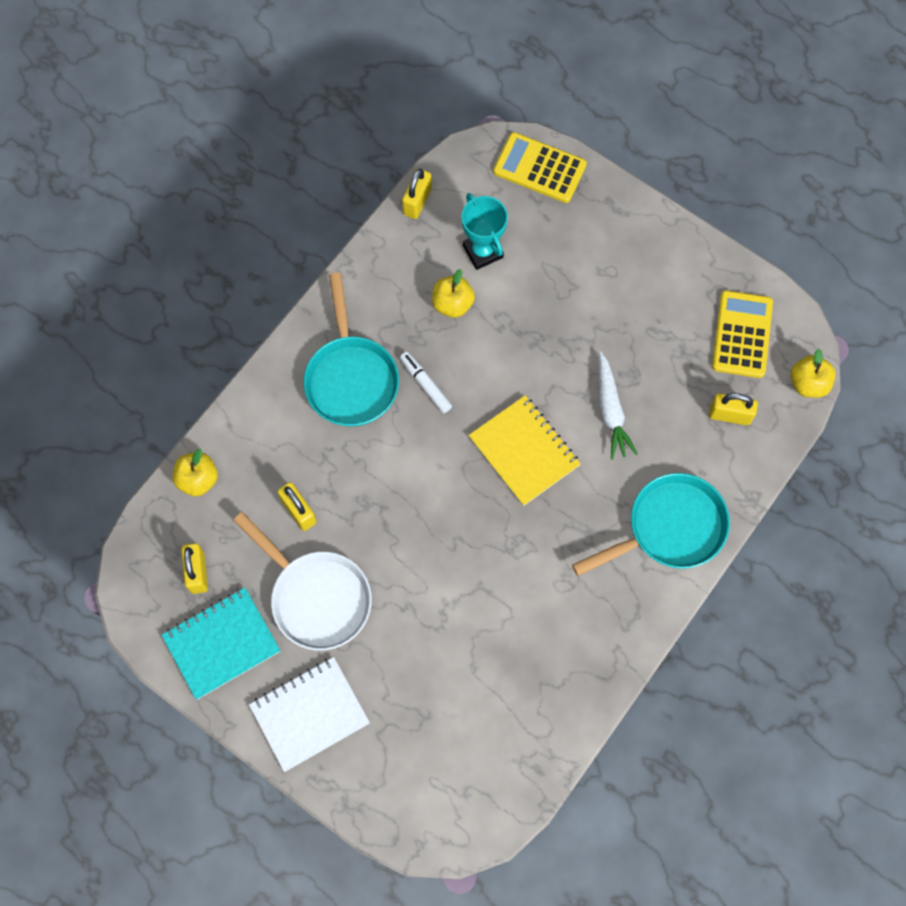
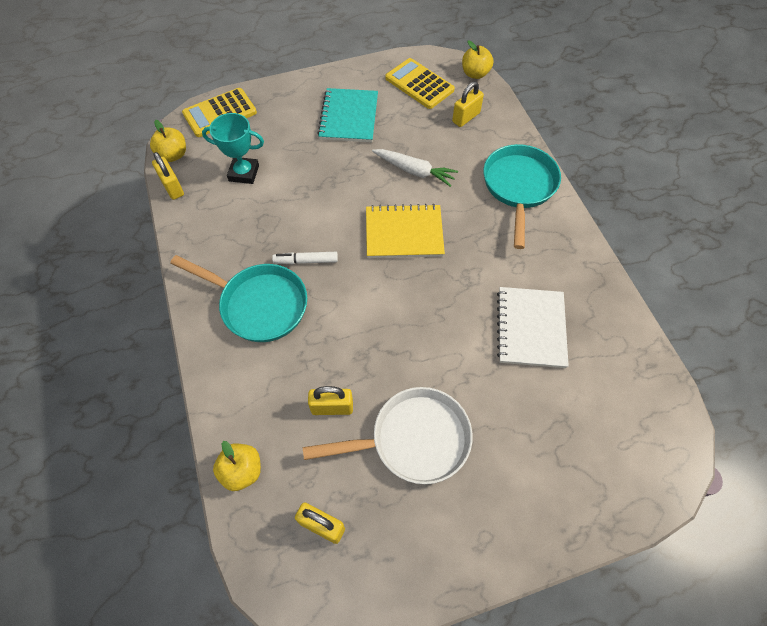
camera: 55 degrees left, 10 degrees down
turquoise notebook [161,588,280,700] -> turquoise notebook moved to [317,88,378,142]
white notebook [249,657,370,772] -> white notebook moved to [497,287,569,368]
yellow apple [432,269,475,318] -> yellow apple moved to [150,120,186,162]

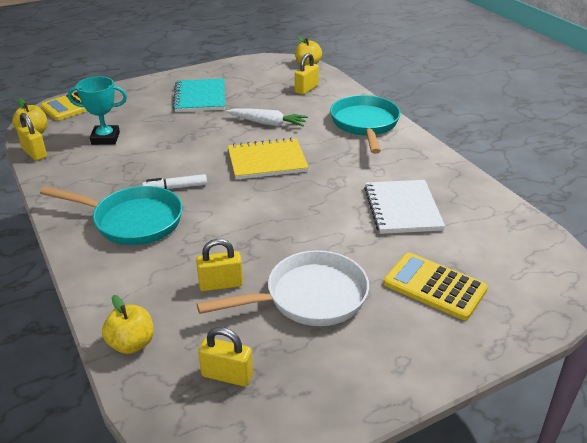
camera: 10 degrees left, 25 degrees down
yellow calculator [385,58,455,109] -> yellow calculator moved to [384,253,488,320]

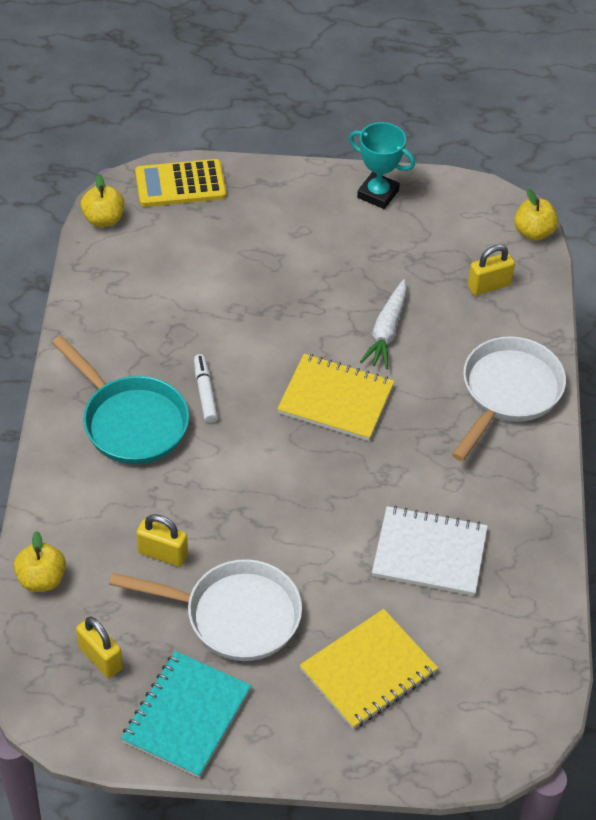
camera: 30 degrees right, 15 degrees up
yellow padlock [16,113,47,161] -> none
turquoise trophy [68,76,127,145] -> turquoise trophy moved to [349,122,415,209]
white marker [142,174,207,189] -> white marker turned 60 degrees clockwise [194,354,218,423]
turquoise notebook [173,78,225,112] -> turquoise notebook moved to [121,651,251,778]
white carrot [226,108,308,126] -> white carrot turned 60 degrees clockwise [360,279,407,369]
turquoise pan [330,95,401,154] -> white pan [452,336,566,461]
white notebook [364,180,445,234] -> white notebook turned 75 degrees clockwise [372,506,488,596]
yellow calculator [384,253,488,320] -> yellow notebook [300,609,438,729]

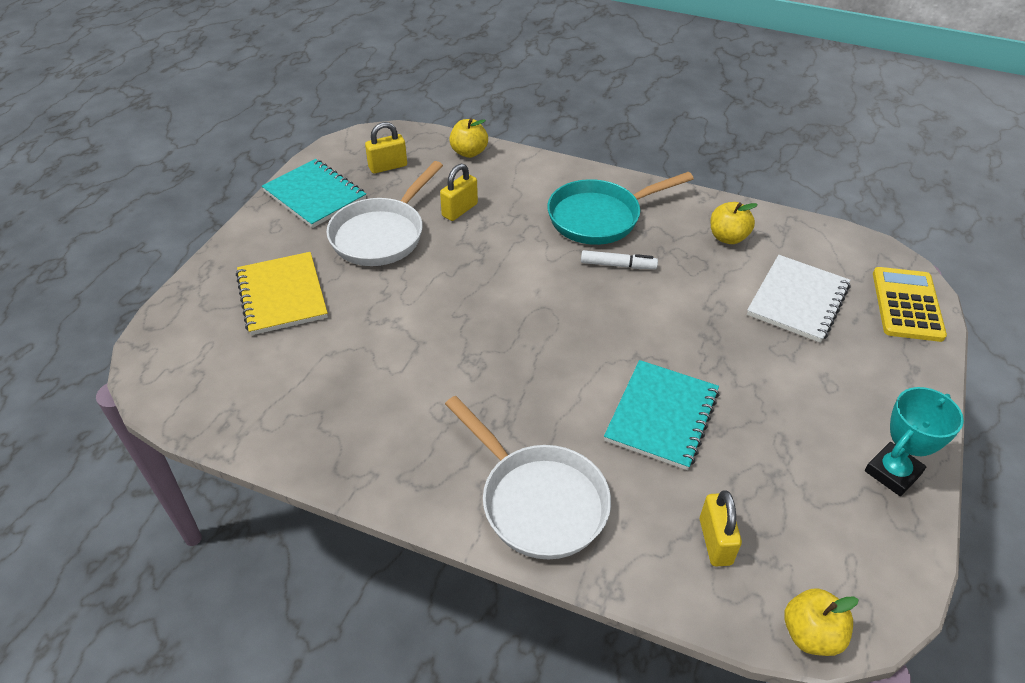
camera: 110 degrees right, 5 degrees down
yellow apple [81,174,124,227] -> yellow apple moved to [711,202,758,244]
yellow notebook [277,354,395,441] -> none
white carrot [360,279,407,369] -> turquoise notebook [604,360,719,470]
white notebook [372,506,488,596] -> white notebook moved to [747,255,850,343]

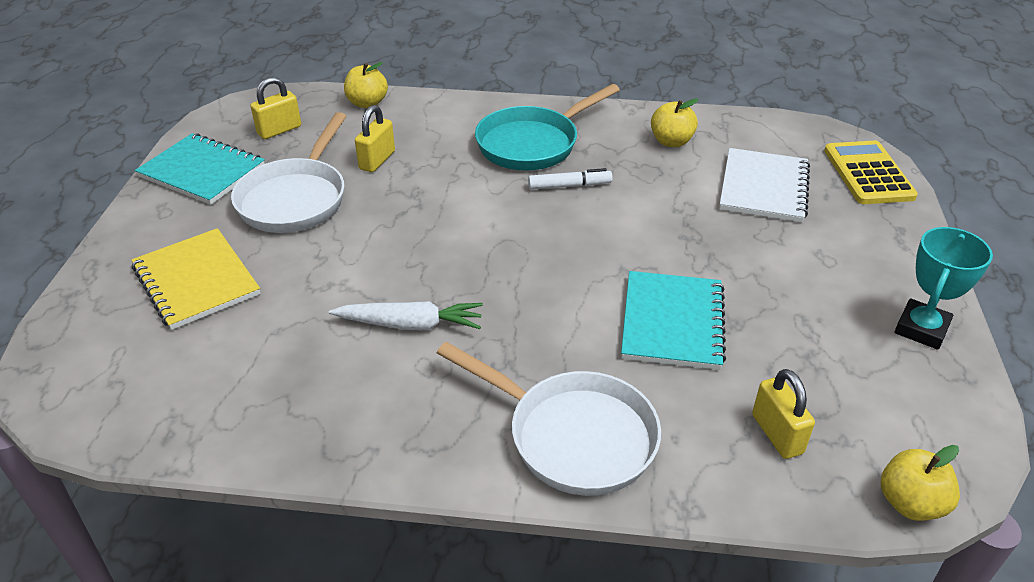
camera: 15 degrees left, 5 degrees down
none -> white carrot [329,301,483,330]

